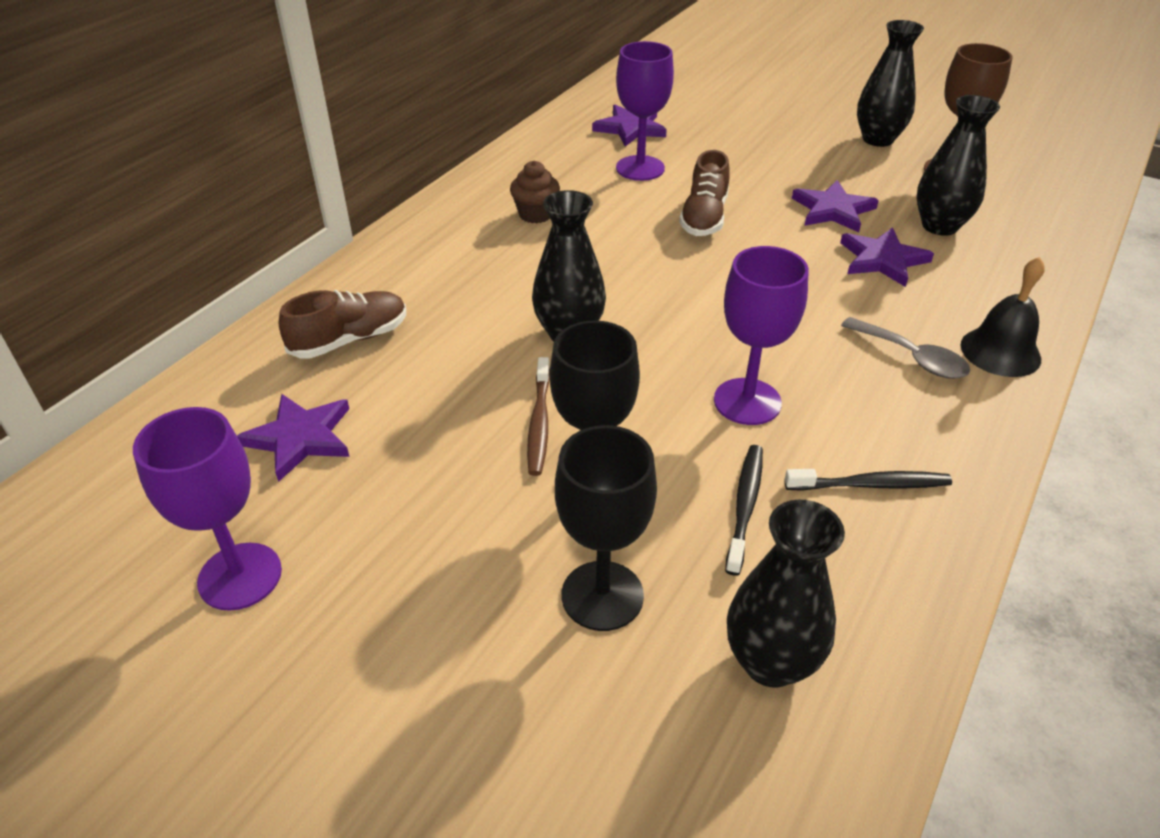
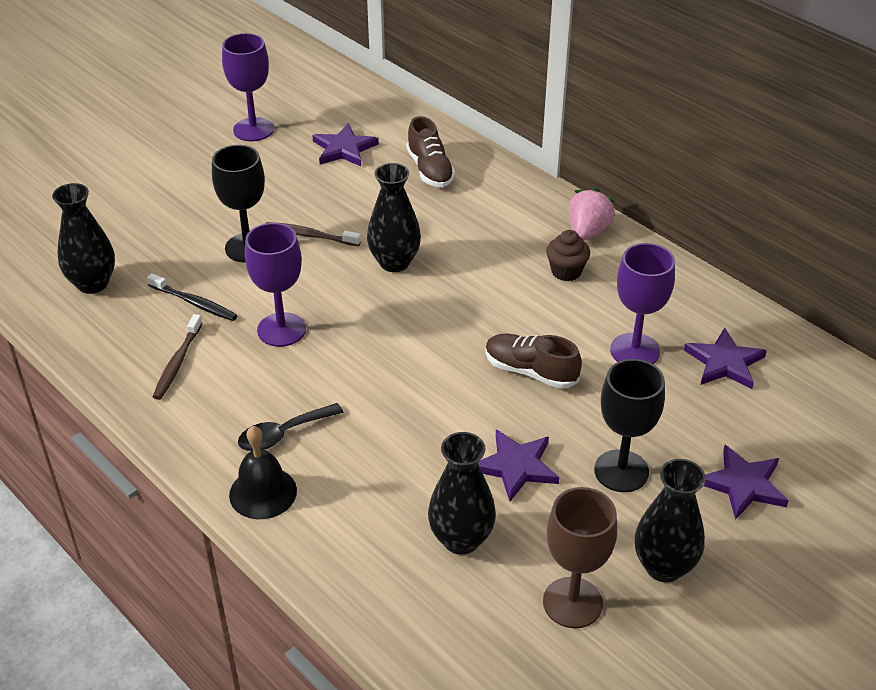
camera: 105 degrees right, 0 degrees up
black goblet [555,425,657,631] -> black goblet moved to [594,359,665,492]
black toothbrush [785,469,952,491] -> brown toothbrush [153,314,203,400]
purple star [840,227,934,287] -> purple star moved to [704,445,788,520]
grey spoon [841,317,970,379] -> black spoon [238,403,344,451]
none -> pink strawberry [569,187,616,241]

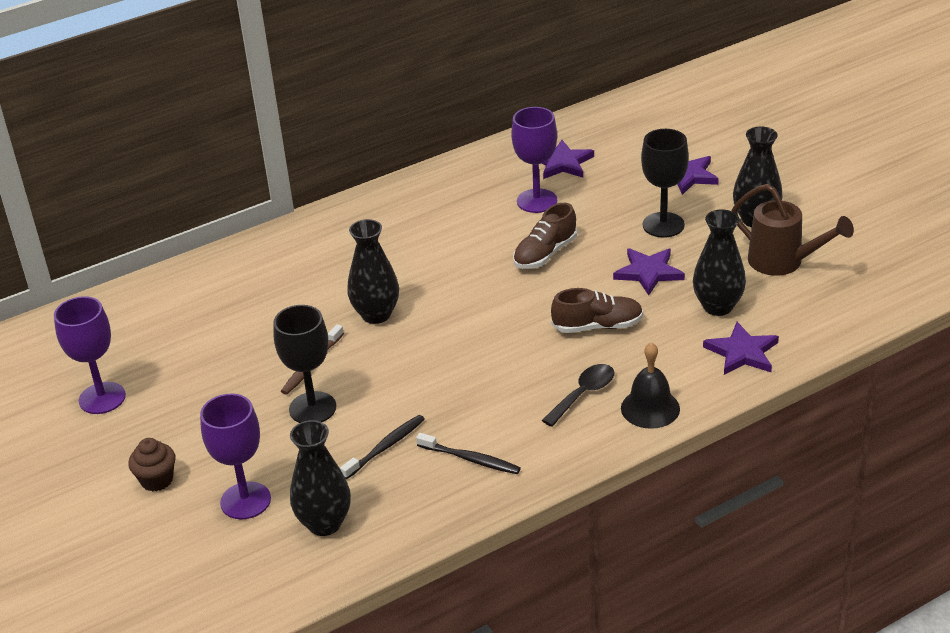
camera: 75 degrees left, 5 degrees down
brown toothbrush [153,314,203,400] -> black toothbrush [416,433,521,474]
black spoon [238,403,344,451] -> black spoon turned 120 degrees counterclockwise [542,364,614,427]
purple goblet [245,223,306,347] -> purple goblet moved to [200,393,271,519]
purple star [312,123,379,166] -> purple star moved to [703,322,779,375]
brown shoe [406,116,455,187] -> brown shoe moved to [551,288,643,333]
brown goblet [543,487,617,628] -> brown watering can [732,184,854,276]
brown cupcake [546,230,590,281] -> brown cupcake moved to [128,438,175,492]
pink strawberry [569,187,616,241] -> none

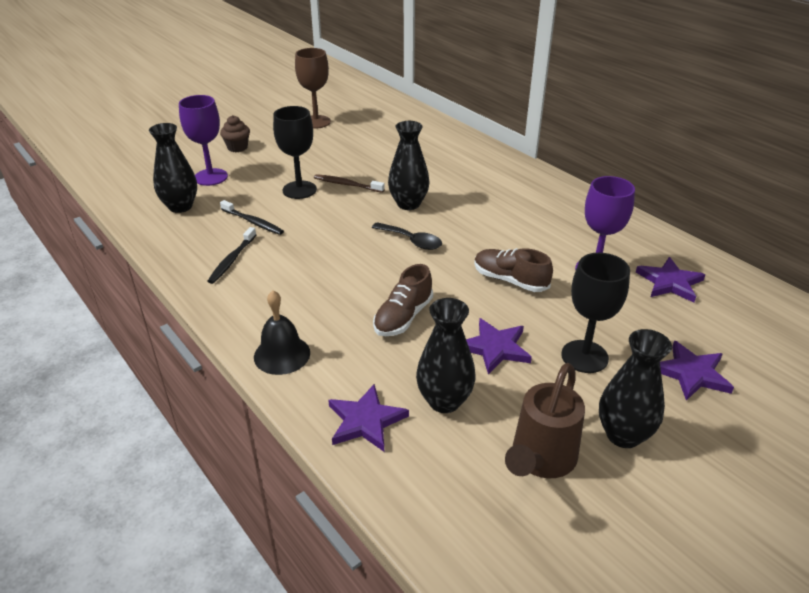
camera: 80 degrees right, 0 degrees up
purple goblet [54,296,126,414] -> brown goblet [295,48,331,129]
black spoon [542,364,614,427] -> black spoon moved to [372,222,442,250]
brown shoe [551,288,643,333] -> brown shoe turned 45 degrees clockwise [373,264,433,336]

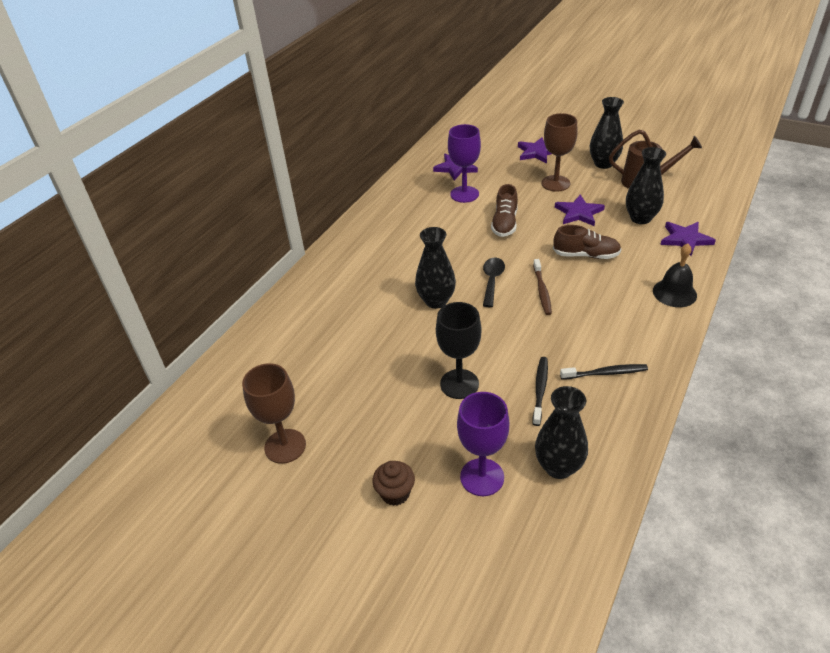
camera: 110 degrees left, 5 degrees up
brown toothbrush [314,174,385,193] -> brown toothbrush moved to [533,259,552,315]
black goblet [561,253,630,373] -> brown goblet [542,113,578,192]

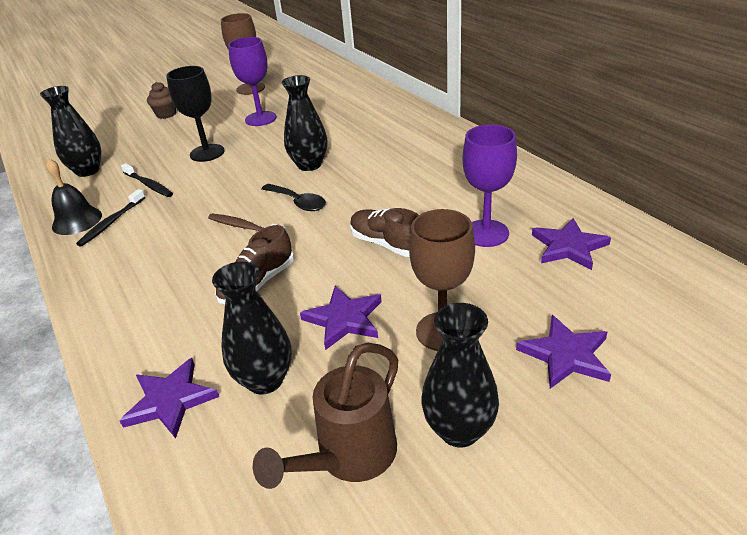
camera: 120 degrees right, 5 degrees down
purple goblet [457,392,509,496] -> purple goblet moved to [228,37,277,126]
black bell [653,243,697,307] -> black bell moved to [46,158,102,235]

